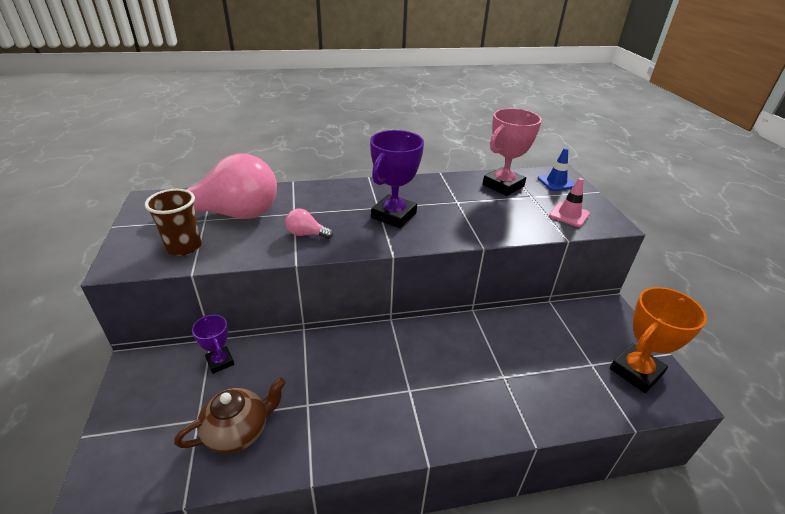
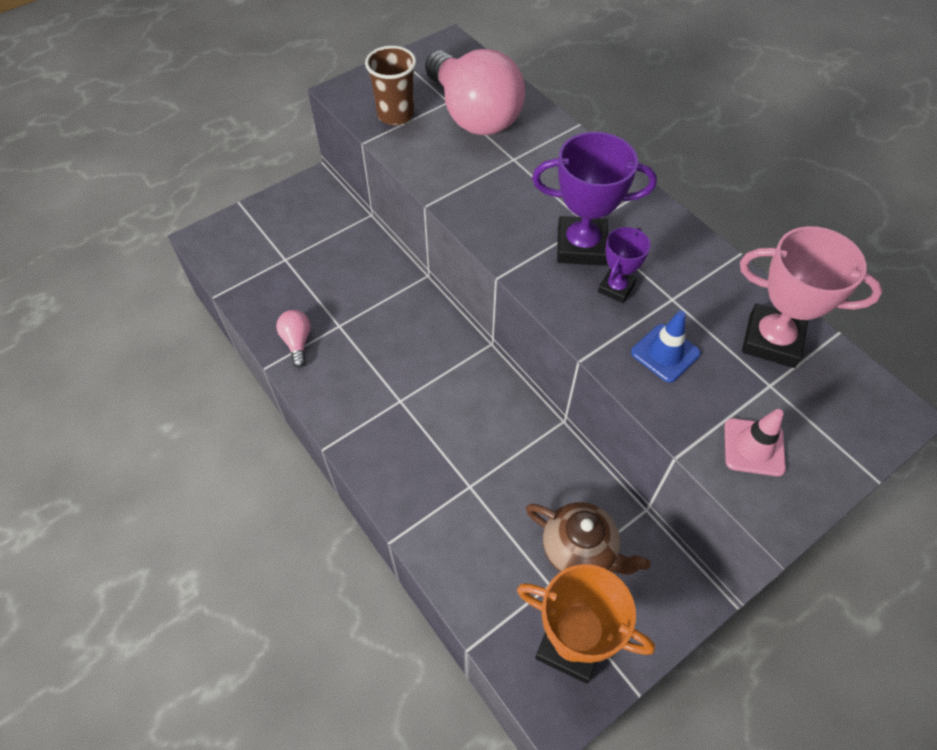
camera: 65 degrees right, 20 degrees up
brown teapot [174,378,286,454] -> brown teapot moved to [526,502,650,575]
purple trophy [192,315,234,374] -> purple trophy moved to [598,227,651,303]
pink light bulb [285,209,333,239] -> pink light bulb moved to [276,310,311,368]
blue traffic cone [537,148,575,191] -> blue traffic cone moved to [631,311,701,383]

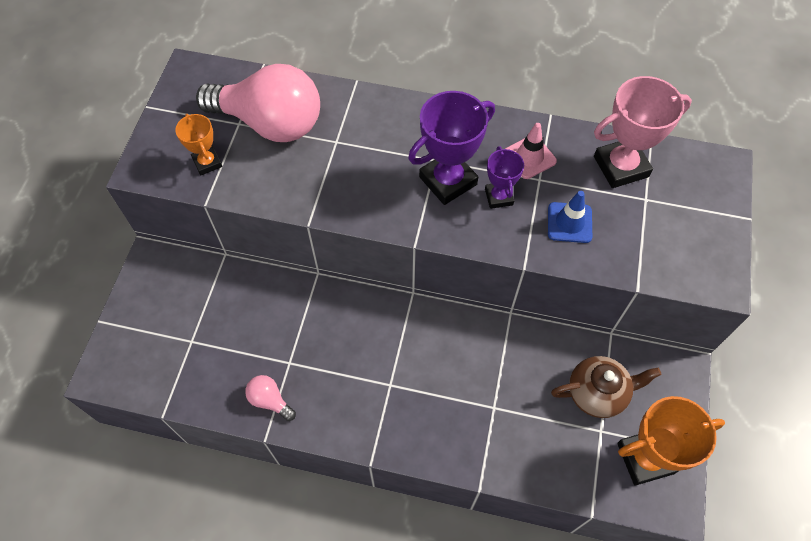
camera: 40 degrees left, 5 degrees up
brown cup [365,46,416,125] -> orange trophy [175,114,222,175]
pink traffic cone [725,409,786,476] -> pink traffic cone moved to [505,123,557,179]

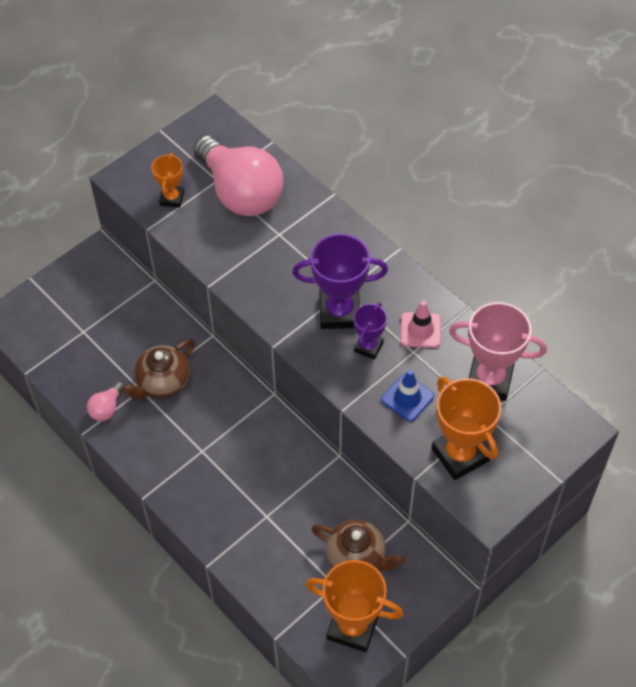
camera: 35 degrees right, 5 degrees down
pink light bulb [245,375,296,421] -> pink light bulb turned 135 degrees counterclockwise [87,381,124,421]
none -> brown teapot [122,339,195,399]
none -> orange trophy [432,376,502,480]

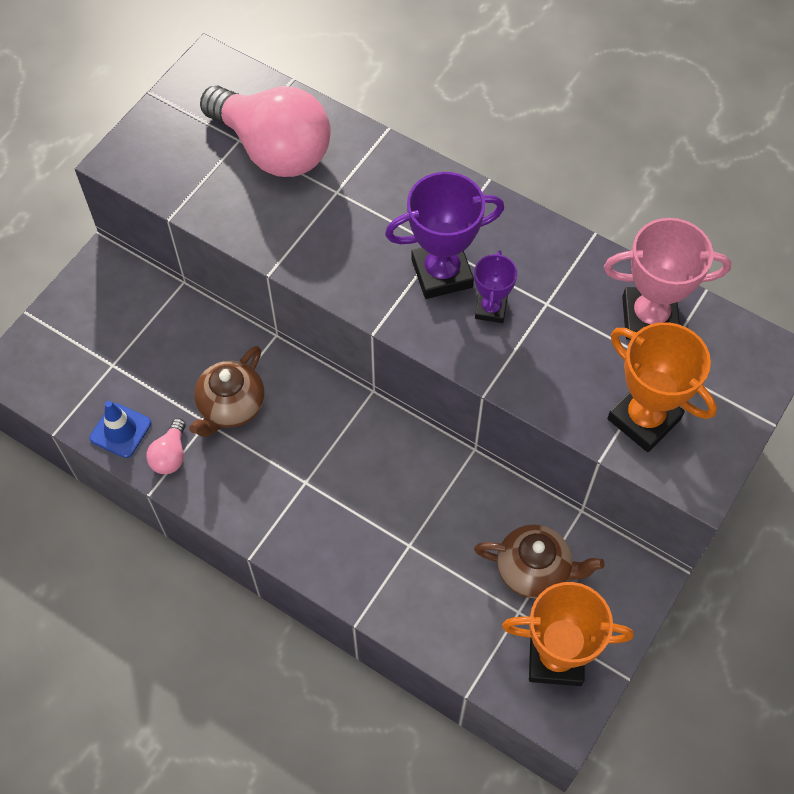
camera: 15 degrees left, 5 degrees up
orange trophy [152,153,184,208] -> none
blue traffic cone [381,370,434,421] -> blue traffic cone moved to [90,401,151,458]
pink traffic cone [401,301,441,348] -> none

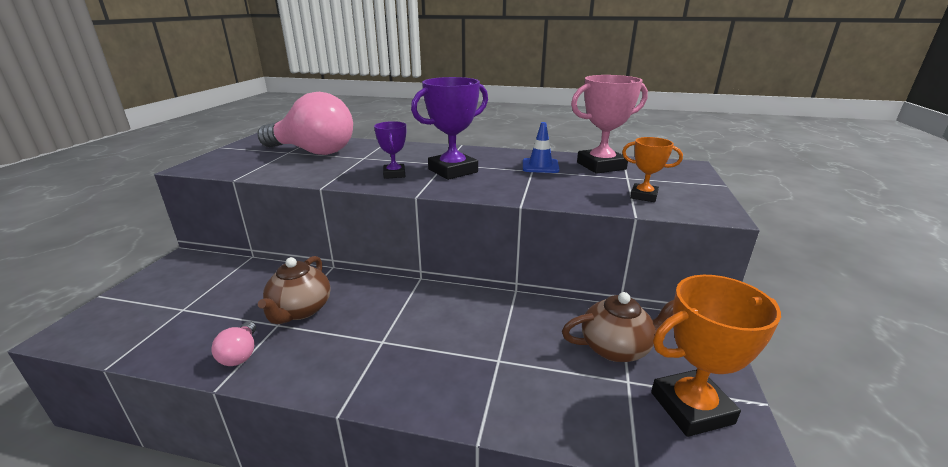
camera: 20 degrees left, 35 degrees down
blue traffic cone [90,401,151,458] -> blue traffic cone moved to [523,122,560,173]
purple trophy [474,250,517,323] -> purple trophy moved to [374,121,406,179]
orange trophy [607,322,717,452] -> orange trophy [622,137,683,202], size x0.56

